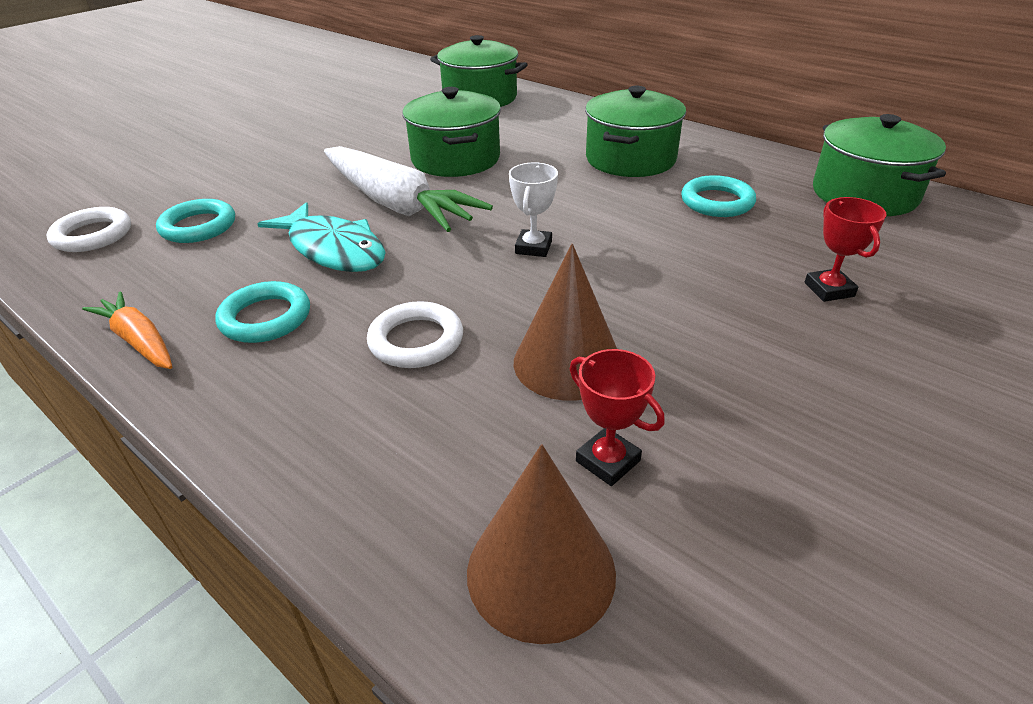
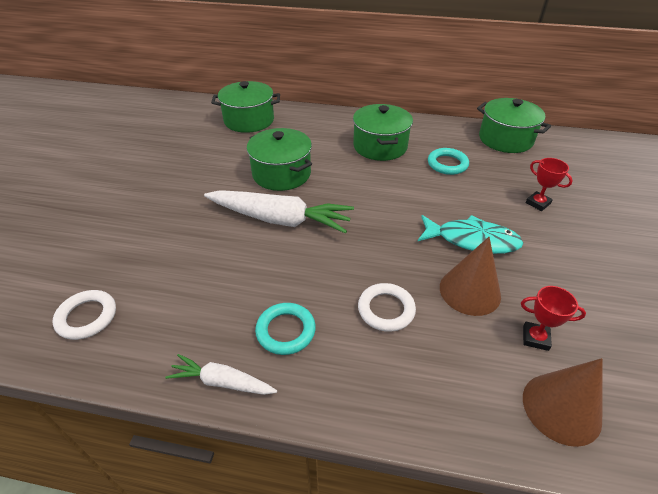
camera: 30 degrees left, 5 degrees up
orange carrot [82,291,172,369] -> white carrot [165,354,277,395]
turquoise ring [156,199,235,243] -> none
turquoise fish [258,202,386,272] -> turquoise fish moved to [418,215,523,254]
white trophy [509,162,558,257] -> none

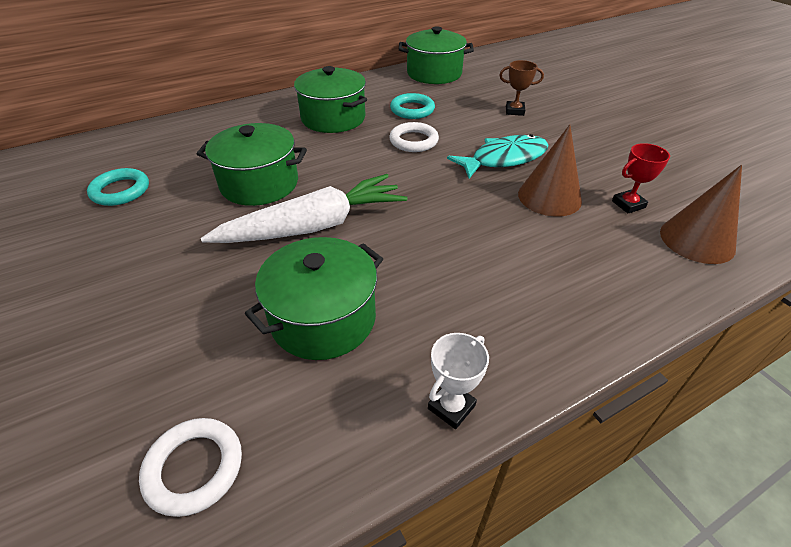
camera: 40 degrees left, 0 degrees up
white carrot [165,354,277,395] -> white trophy [428,333,489,429]
green pot [211,81,280,133] -> green pot moved to [245,237,383,360]
turquoise ring [255,303,316,355] -> turquoise ring moved to [87,168,149,206]
white ring [358,283,416,332] -> white ring moved to [389,122,439,152]
red trophy [526,158,573,211] -> brown trophy [499,60,544,116]

